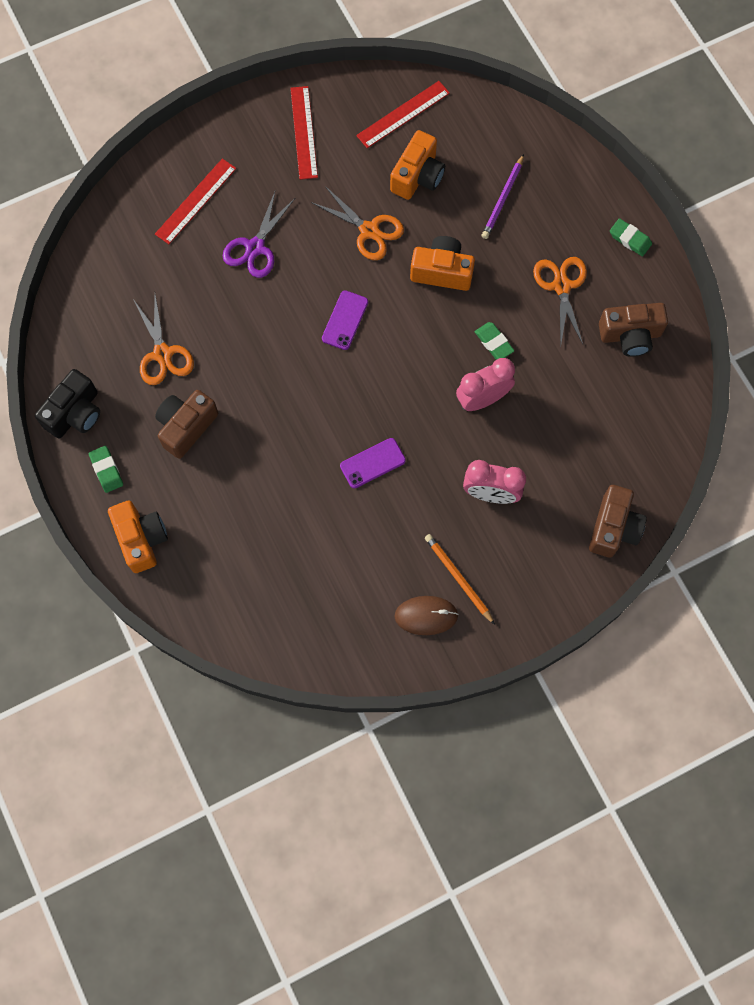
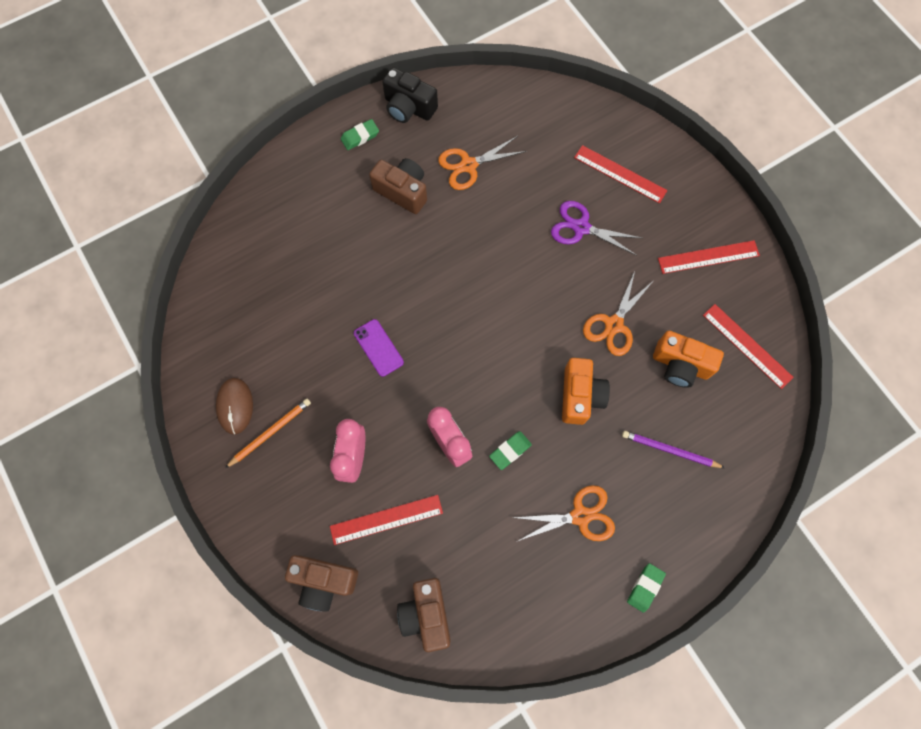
camera: 85 degrees right, 0 degrees up
orange camera [108,500,168,573] -> none
purple phone [322,290,368,350] -> none
brown camera [599,303,668,357] -> brown camera moved to [397,578,450,652]
none -> red ruler [330,495,443,545]

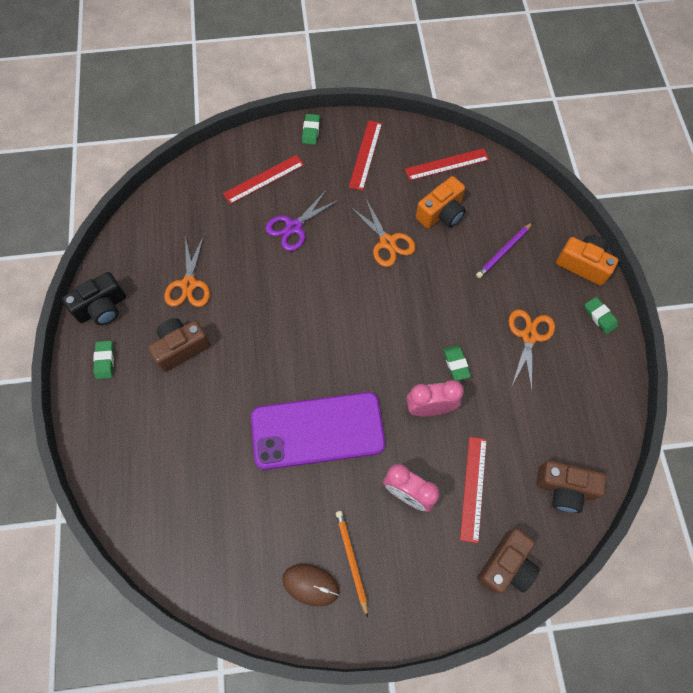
camera: 65 degrees left, 5 degrees down
purple phone [354,319,404,377] -> purple phone [251,392,385,470], size x2.36
orange camera [562,358,610,425] -> orange camera moved to [556,235,618,286]
none -> green eraser [302,114,320,145]

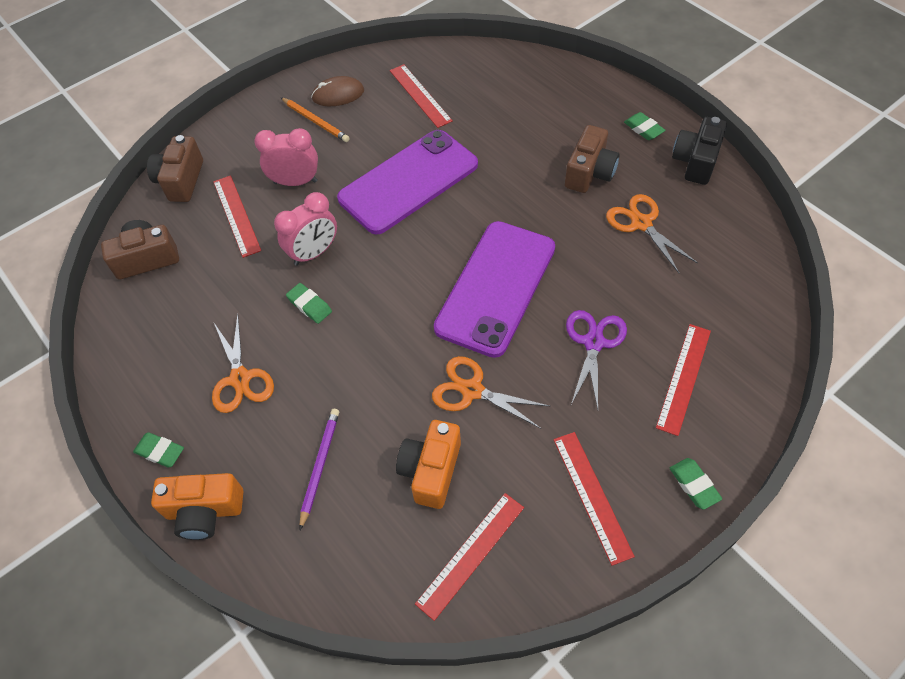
camera: 150 degrees right, 10 degrees down
none -> red ruler [390,64,453,128]
none -> purple phone [434,221,555,358]

